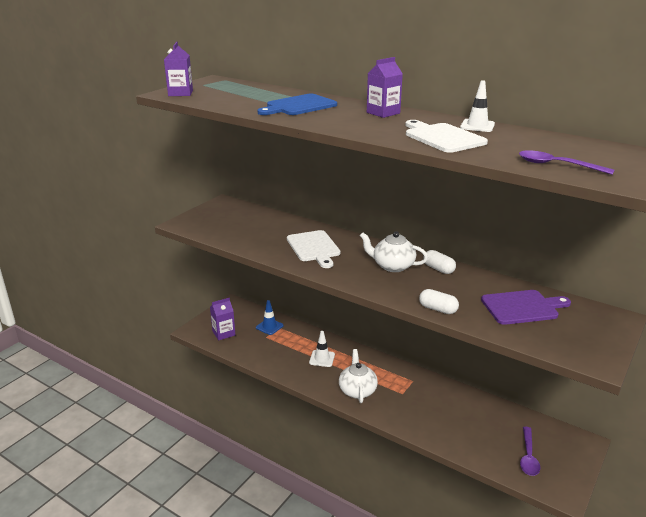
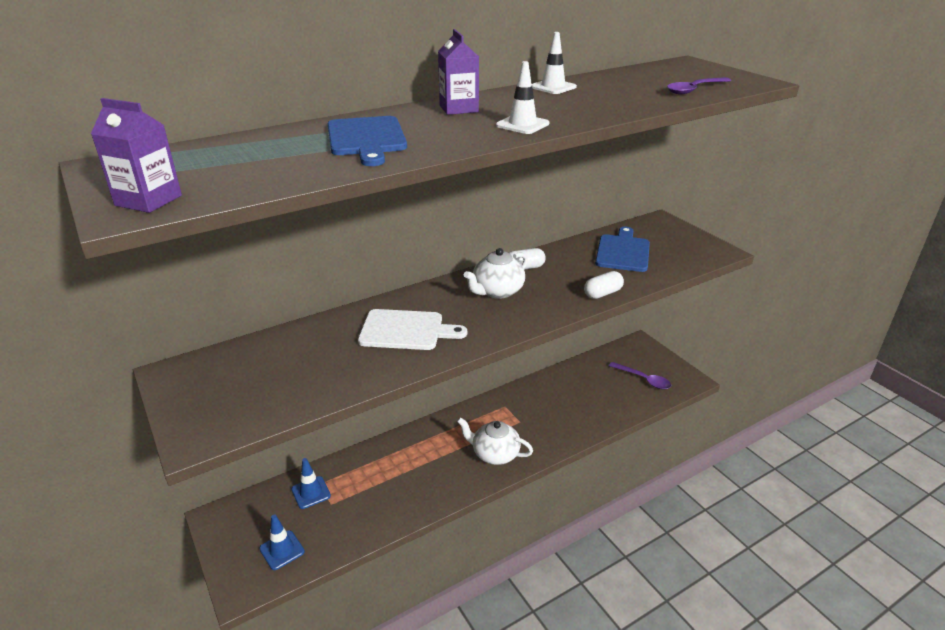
camera: 65 degrees left, 5 degrees up
purple carton [210,298,235,340] -> blue traffic cone [259,514,305,570]
white traffic cone [309,331,335,367] -> white traffic cone moved to [496,61,549,134]
white cutting board [405,120,488,153] -> none
purple cutting board [481,290,571,325] -> blue cutting board [595,227,650,272]

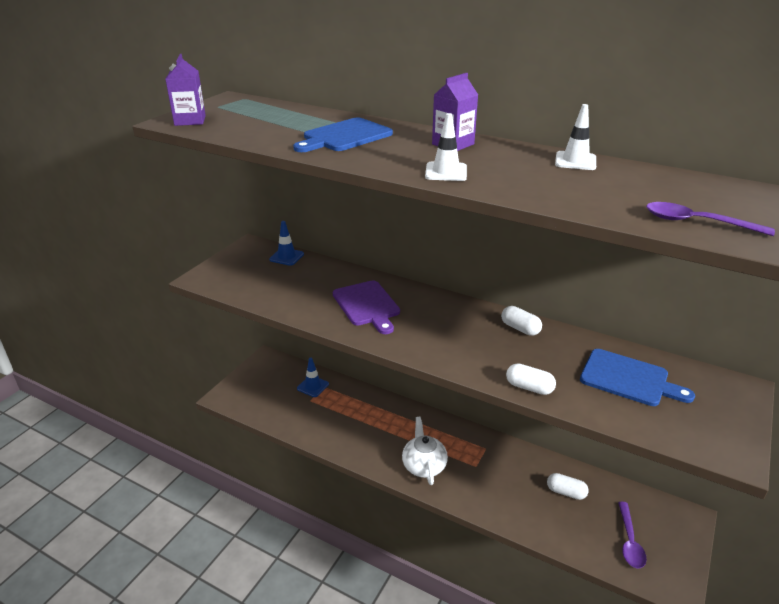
camera: 60 degrees right, 0 degrees up
blue traffic cone [259,514,305,570] -> blue traffic cone moved to [269,221,304,266]
white cutting board [358,309,467,350] -> purple cutting board [333,280,400,334]
white teapot [464,248,528,299] -> none
blue cutting board [595,227,650,272] -> blue cutting board turned 45 degrees clockwise [580,349,695,406]
none -> white capsule [547,473,589,500]

